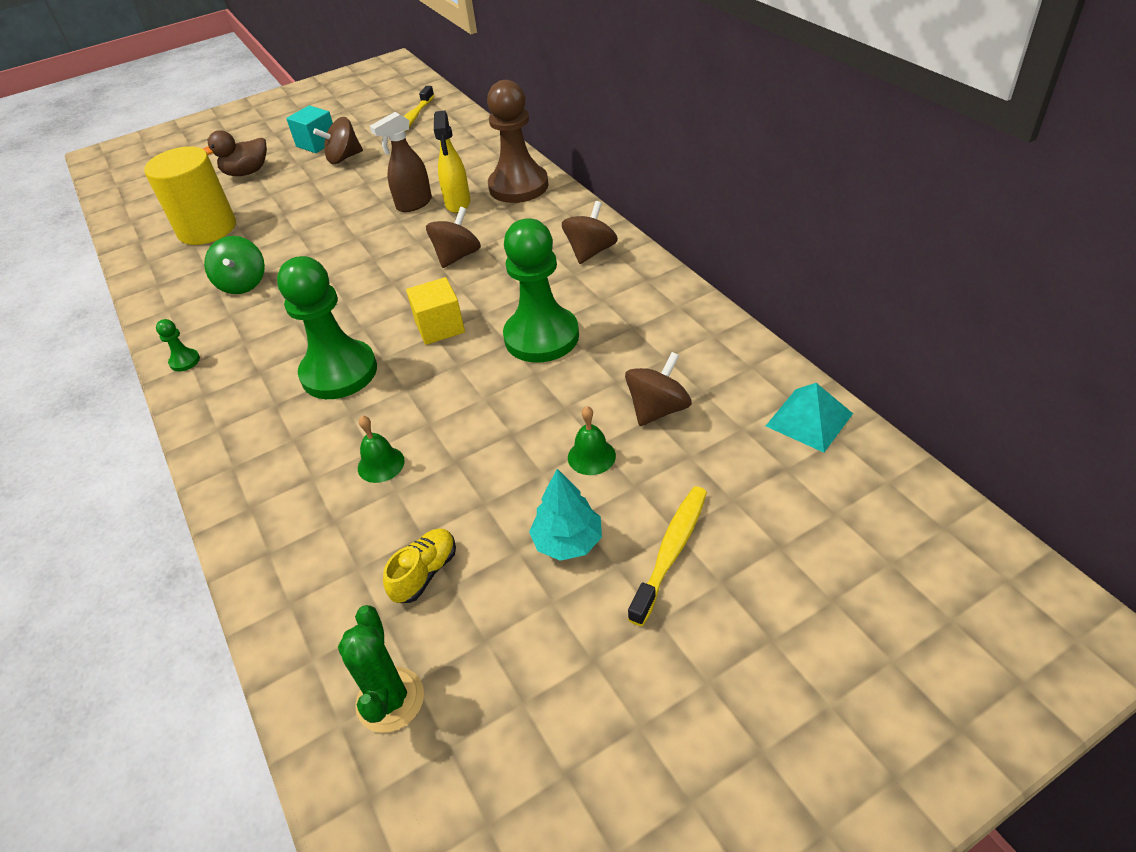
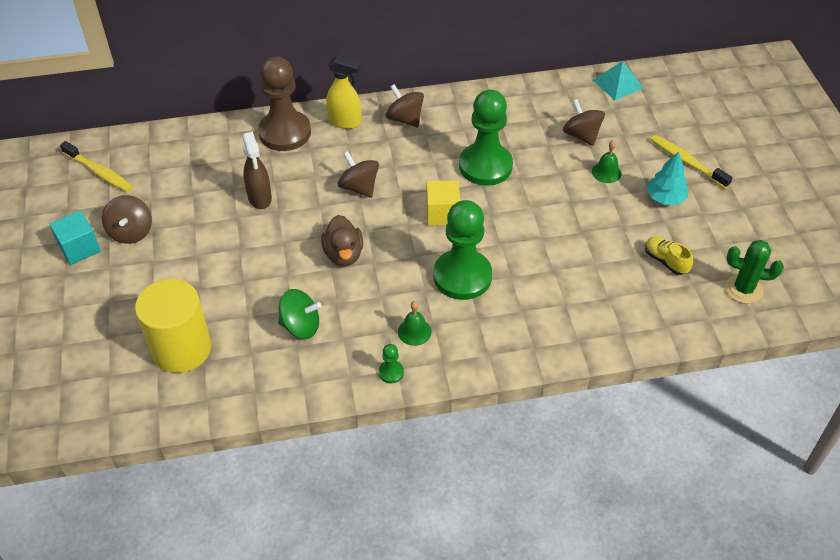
camera: 75 degrees left, 5 degrees up
brown duck [203,130,267,176] -> brown duck moved to [321,215,363,266]
green bell [358,416,405,483] -> green bell moved to [398,301,432,346]
yellow spray bottle [434,110,470,213] -> yellow spray bottle moved to [327,56,362,129]

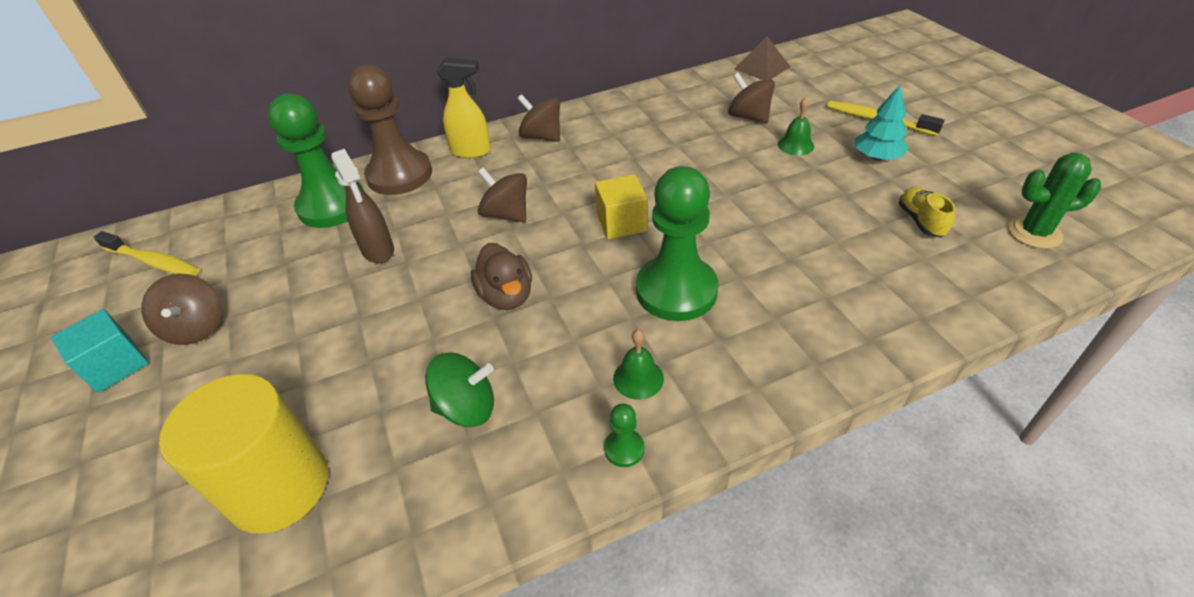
camera: 10 degrees left, 5 degrees down
green pawn [459,90,513,186] -> green pawn moved to [268,93,365,228]
turquoise pyramid [593,61,643,101] -> brown pyramid [734,36,791,80]
yellow shoe [645,237,693,275] -> yellow shoe turned 45 degrees clockwise [899,187,956,237]

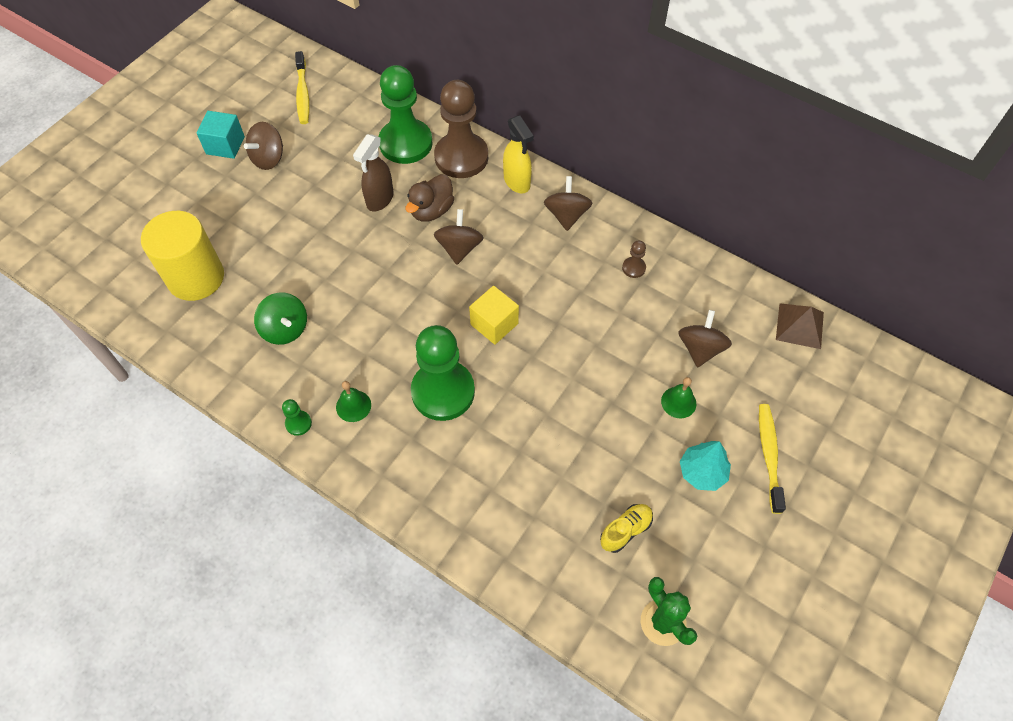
camera: 55 degrees right, 15 degrees up
brown duck [471,243,532,310] -> brown duck moved to [406,174,454,222]
none -> brown pawn [622,241,646,278]

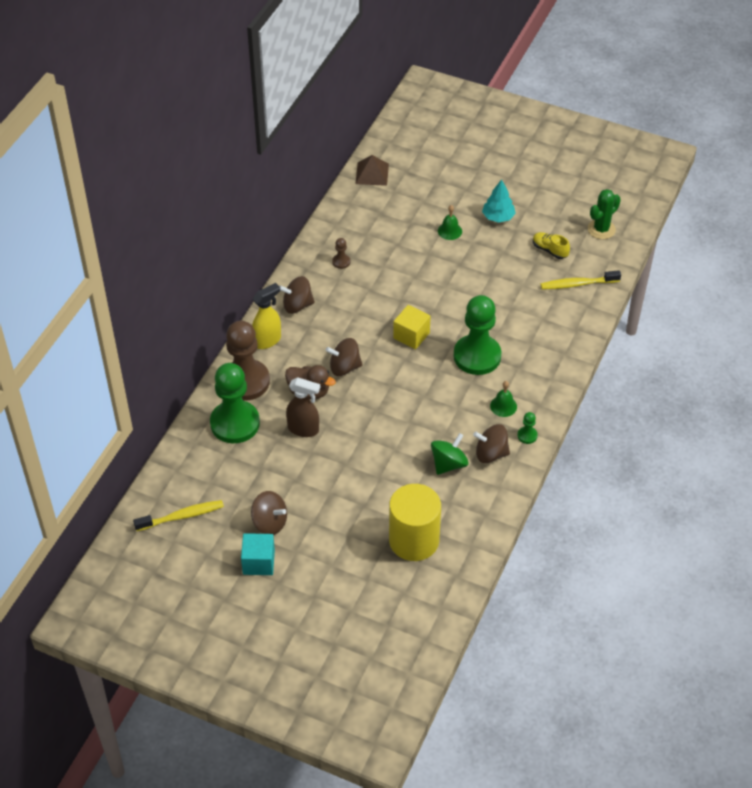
camera: 100 degrees left, 10 degrees down
brown spinning top [678,310,732,368] -> brown spinning top moved to [473,424,510,463]
yellow toothbrush [759,404,786,514] -> yellow toothbrush moved to [541,270,621,289]

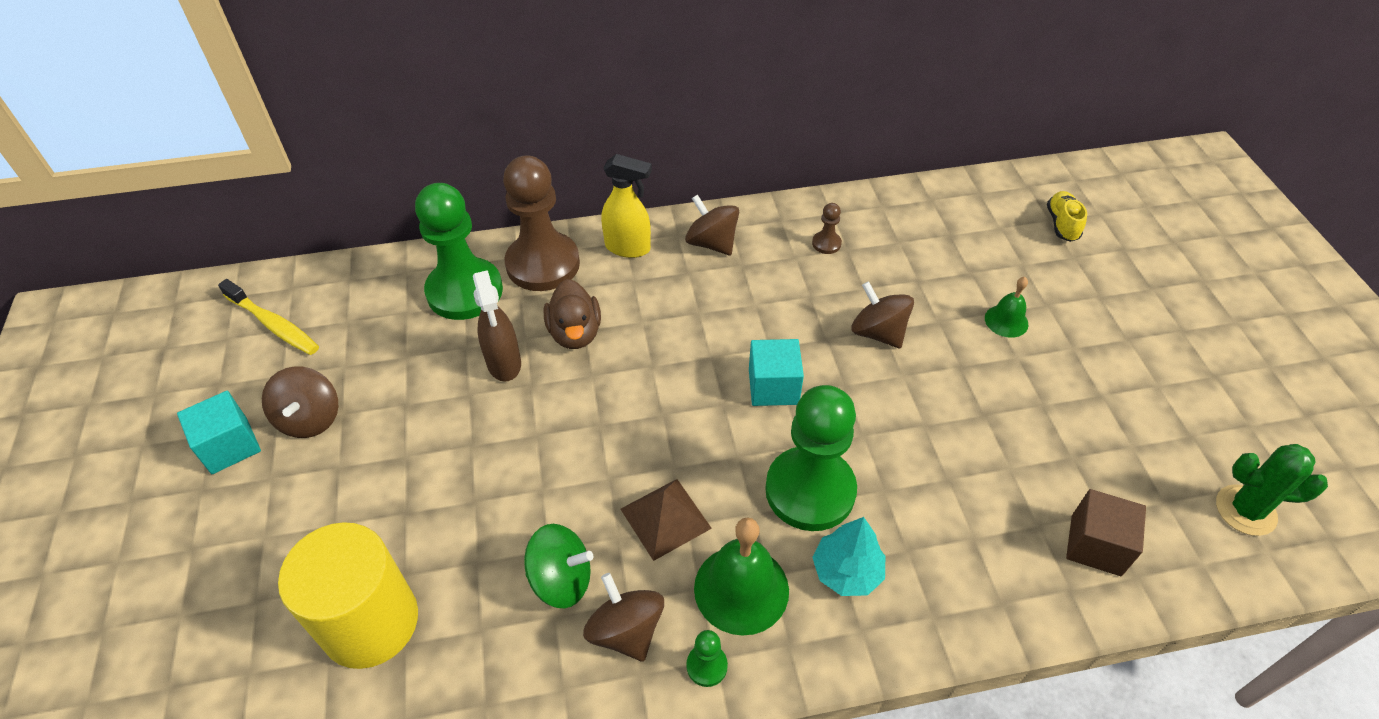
camera: 55 degrees right, 0 degrees up
brown spinning top [326,338,363,376] -> brown spinning top moved to [851,281,914,349]
brown pyramid [355,155,389,186] -> brown pyramid moved to [621,479,712,561]
yellow cube [393,305,431,350] -> turquoise cube [749,339,804,406]
turquoise tree [482,179,516,223] -> turquoise tree moved to [812,517,885,596]
green bell [490,381,517,417] -> green bell [694,517,789,636], size x1.78
yellow shoe [533,232,570,259] -> yellow shoe moved to [1047,191,1087,242]
yellow toothbrush [541,270,621,289] -> brown cube [1066,489,1146,576]

